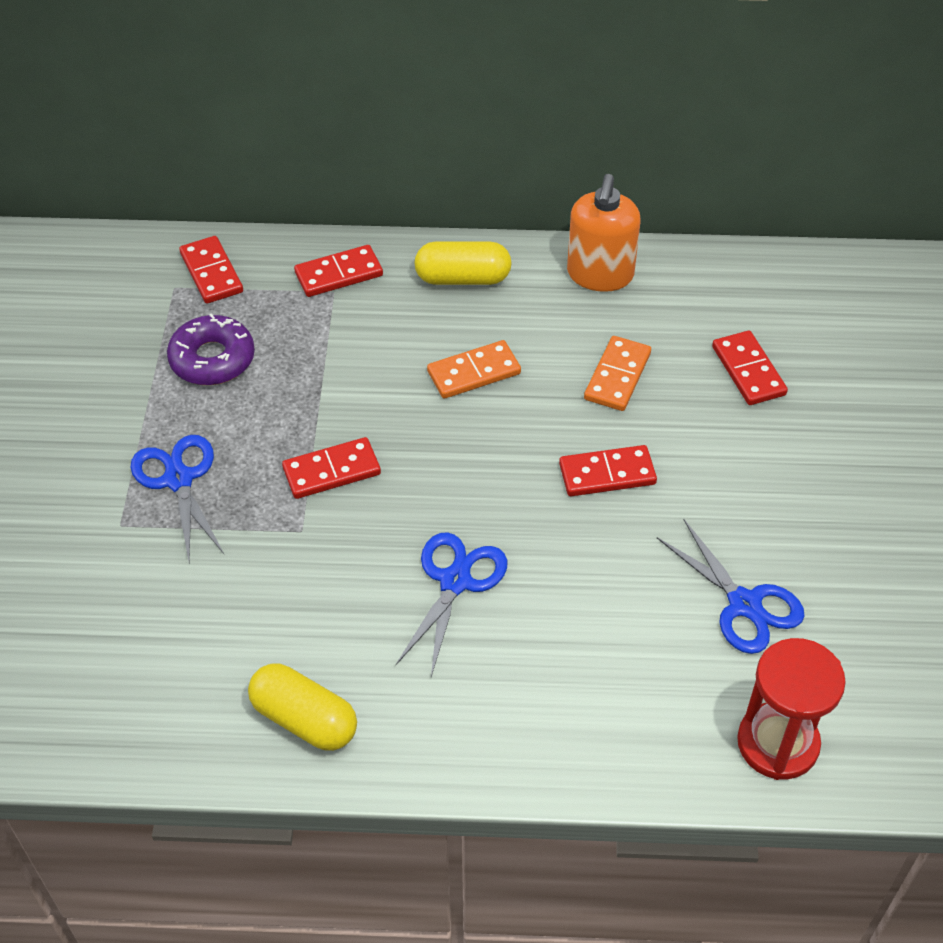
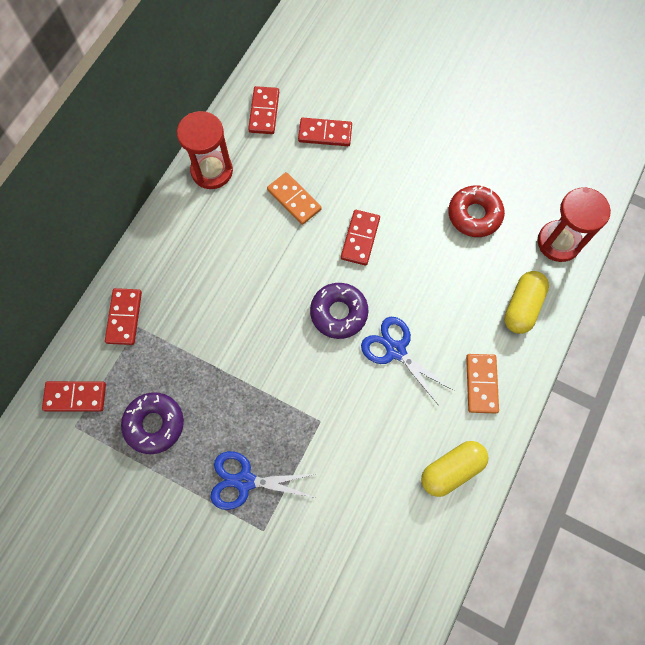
camera: 65 degrees left, 20 degrees up
red domino [282,437,381,499] -> red domino moved to [248,86,279,134]
yellow capsule [414,241,512,285] -> yellow capsule moved to [504,271,549,334]
orange domino [427,340,521,399] -> orange domino moved to [466,354,499,413]
orange soap dispenser [567,174,640,292] -> red hourglass [177,111,233,189]
blue scissors [657,520,805,654] -> red donut [448,185,505,237]
none -> purple donut [310,283,369,339]

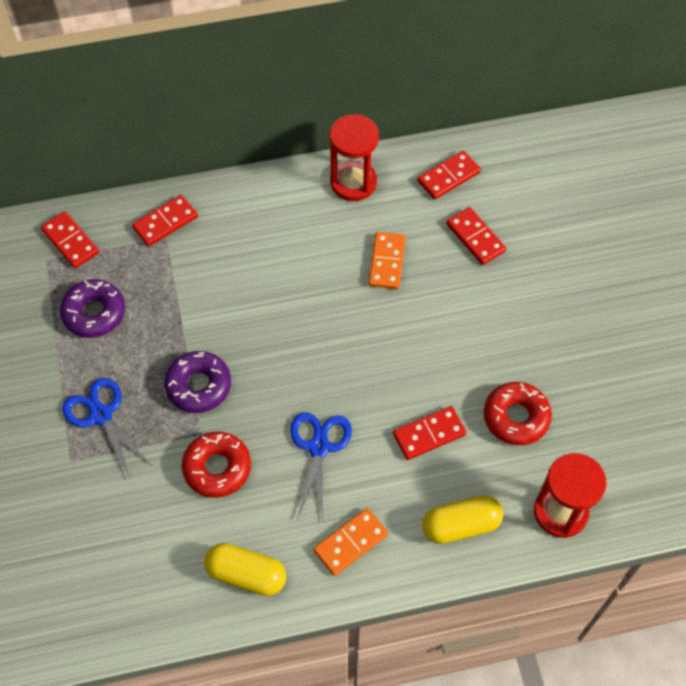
camera: 50 degrees right, 10 degrees down
purple donut [310,283,369,339] -> purple donut moved to [164,351,231,413]
red domino [341,210,380,266] -> red domino moved to [393,406,466,460]
none -> red donut [182,432,251,498]

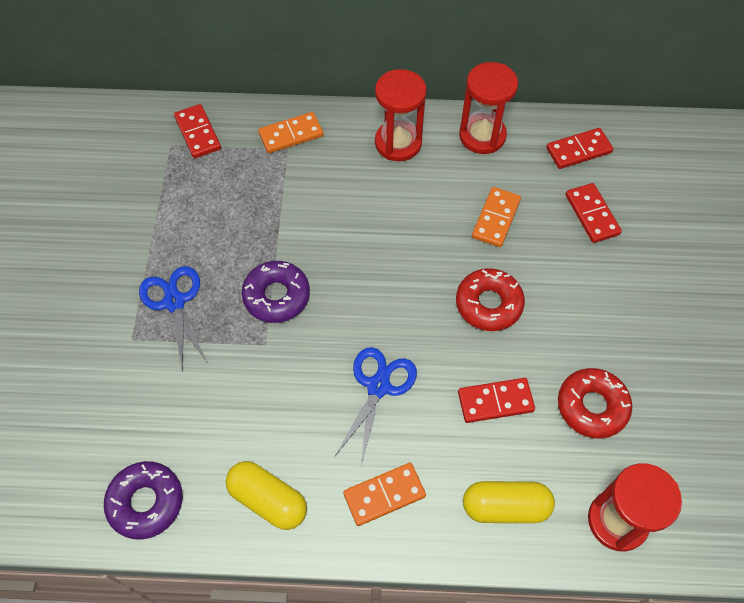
camera: 15 degrees right, 0 degrees up
purple donut [60,279,125,338] -> purple donut moved to [104,461,183,540]
red domino [132,195,198,247] -> orange domino [258,112,323,153]
red donut [182,432,251,498] -> red donut moved to [456,268,525,331]
none -> red hourglass [375,69,427,161]

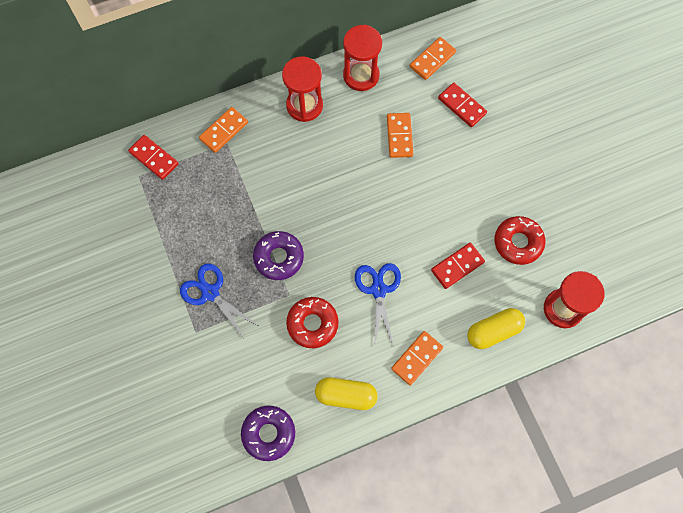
camera: 25 degrees left, 10 degrees up
red donut [456,268,525,331] -> red donut moved to [286,297,338,348]
red domino [546,128,613,169] -> orange domino [410,37,456,80]

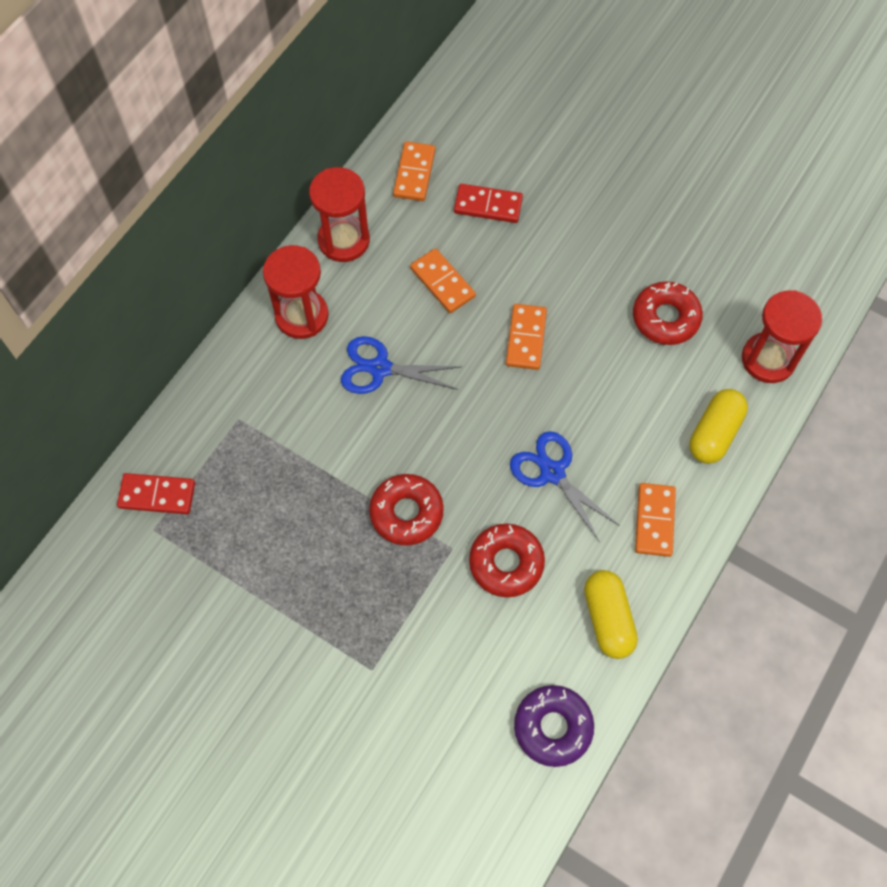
camera: 35 degrees left, 5 degrees down
blue scissors [180,263,257,338] -> blue scissors moved to [341,336,460,394]
orange domino [199,107,248,153] -> orange domino moved to [506,304,547,370]
purple donut [253,231,304,280] -> red donut [369,474,444,545]
yellow capsule [315,377,378,410] -> yellow capsule turned 75 degrees counterclockwise [584,570,638,659]
red domino [431,243,485,289] -> none

